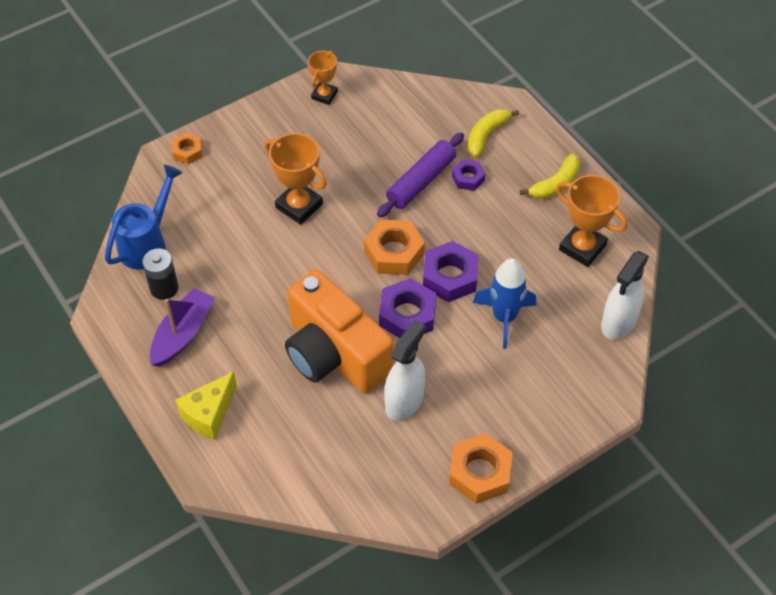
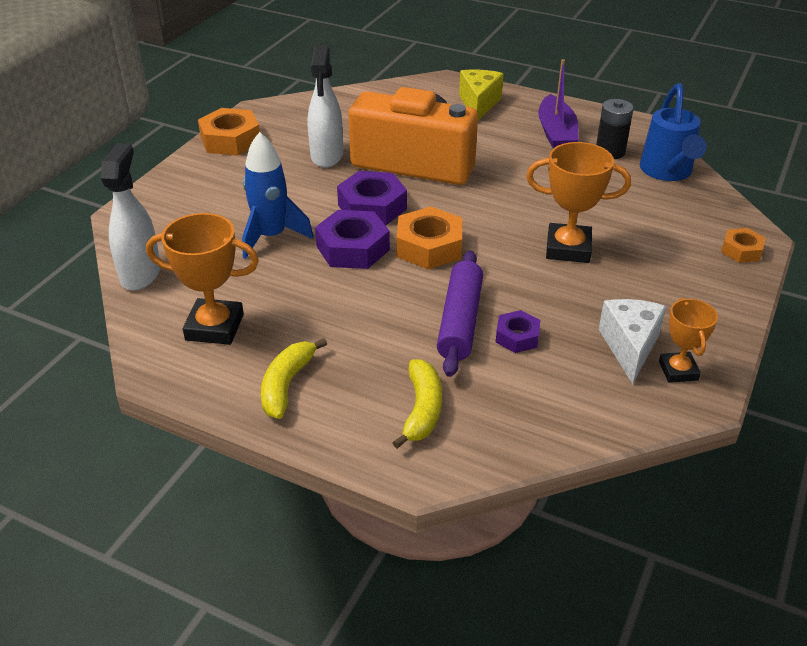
camera: 150 degrees right, 15 degrees down
purple nut [452,159,486,191] -> purple nut moved to [496,310,540,353]
none -> white cheese [599,299,666,384]

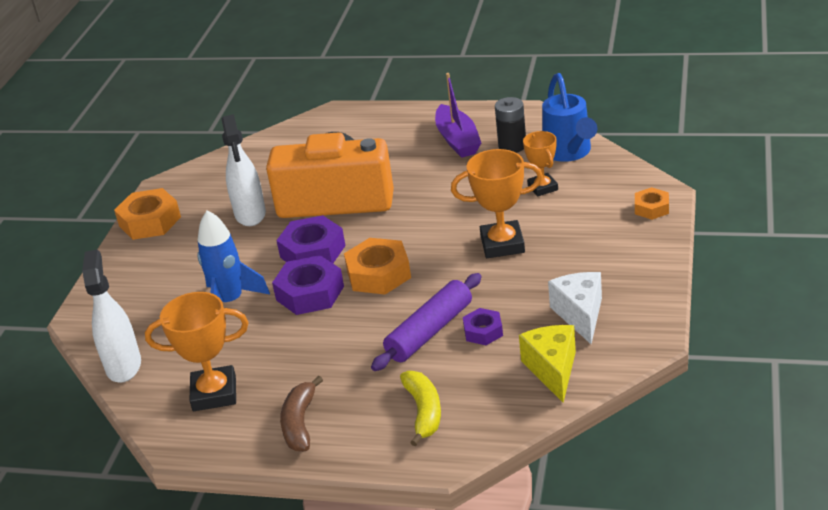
camera: 10 degrees left, 5 degrees down
yellow banana [261,338,327,419] -> brown banana [280,376,323,452]
purple rolling pin [437,250,483,377] -> purple rolling pin turned 45 degrees clockwise [371,273,482,371]
yellow cheese [459,70,504,121] -> yellow cheese moved to [519,325,576,403]
orange trophy [659,298,718,383] -> orange trophy moved to [523,131,558,197]

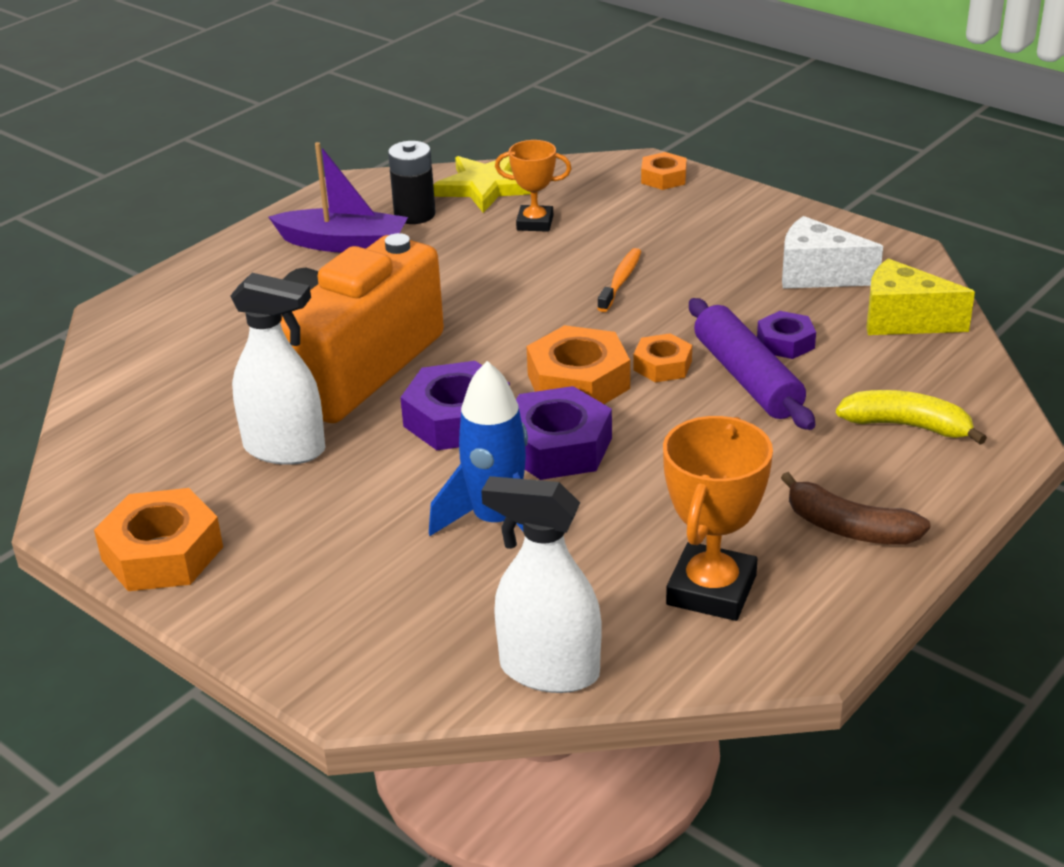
camera: 65 degrees left, 0 degrees up
orange trophy [451,149,543,258] -> orange toothbrush [597,248,641,312]
blue watering can [542,73,597,162] -> yellow star [433,156,531,213]
none -> orange nut [634,333,692,382]

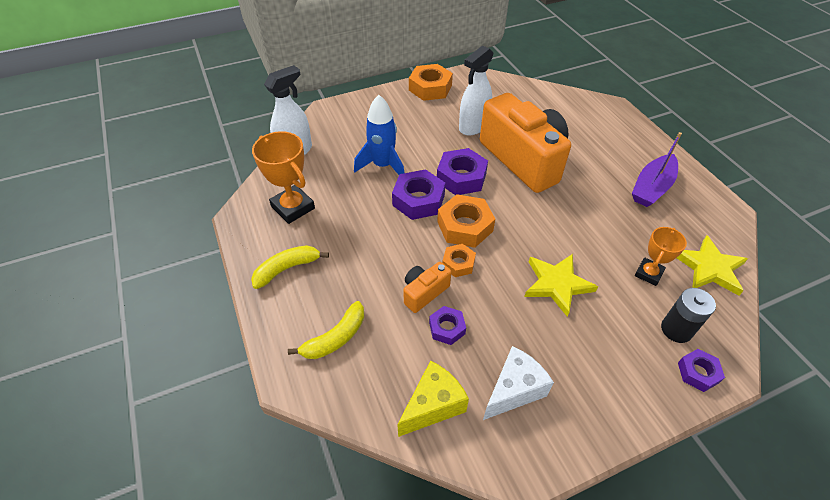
camera: 115 degrees right, 15 degrees up
black battery [388,141,436,224] -> black battery moved to [661,288,716,343]
orange toothbrush [597,248,641,312] -> yellow star [524,254,598,317]
orange nut [641,152,687,190] -> purple nut [678,349,725,392]
purple rolling pin [689,298,815,430] -> orange camera [403,262,451,313]
brown banana [781,472,931,545] -> yellow banana [251,245,329,289]

